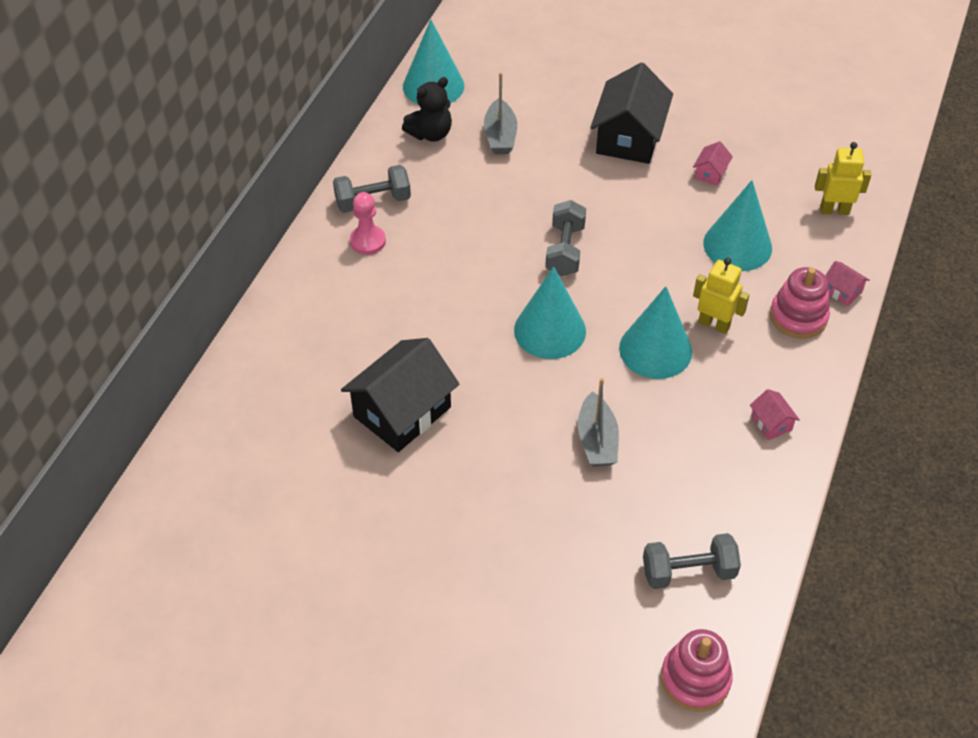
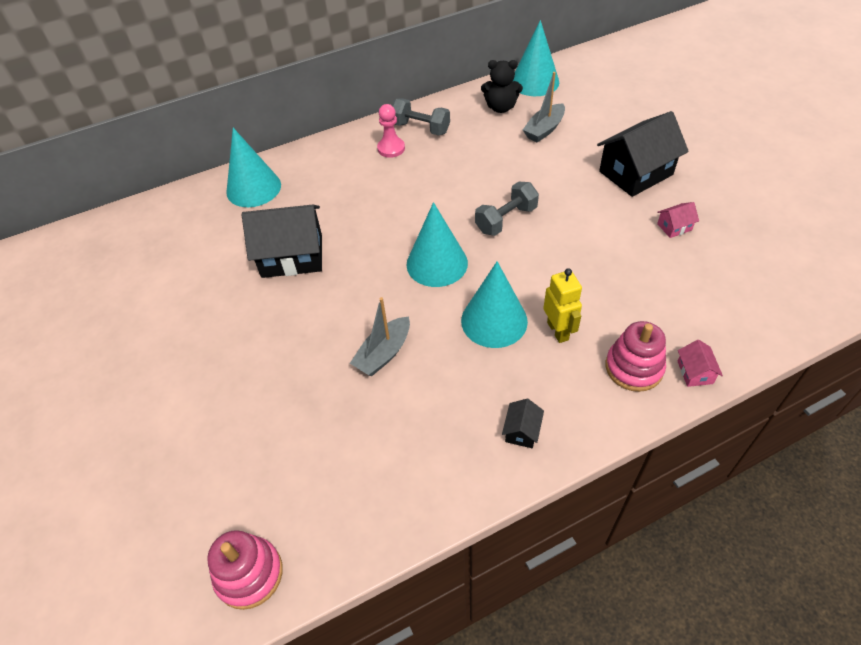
camera: 45 degrees right, 0 degrees up
grey dumbbell [643,533,741,589] -> none
turquoise cone [704,180,772,271] -> turquoise cone moved to [226,128,281,207]
pink house [750,389,800,440] -> black house [502,399,544,448]
yellow robot [815,142,871,215] -> none

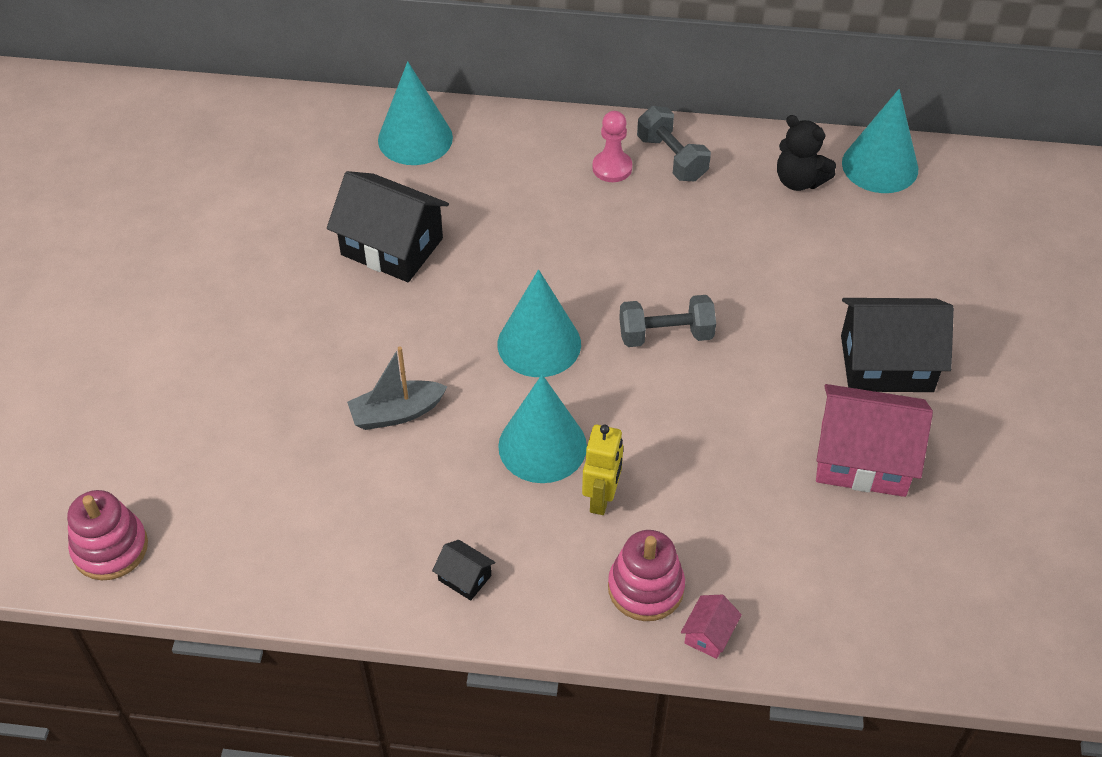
camera: 30 degrees right, 0 degrees up
black house [502,399,544,448] -> black house turned 75 degrees clockwise [432,540,495,601]
grey boat [523,72,565,143] -> none
pink house [657,202,699,238] -> pink house [816,384,933,497], size x2.30

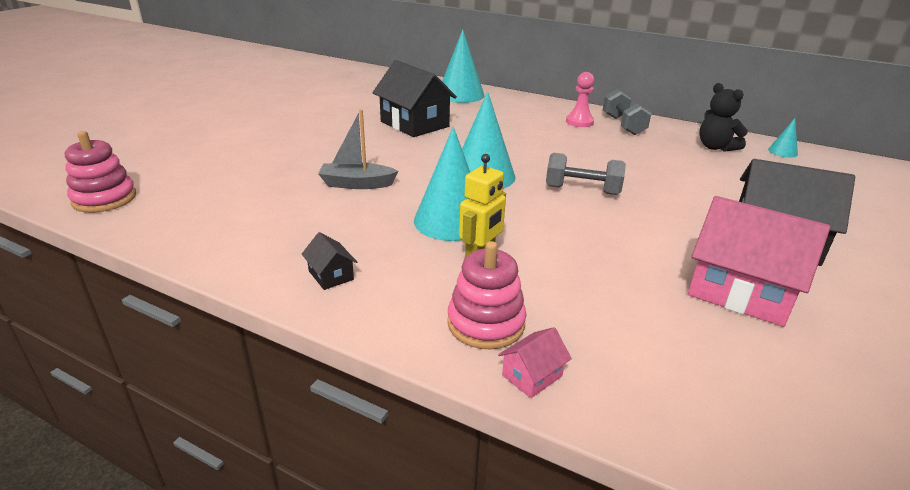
camera: 20 degrees right, 20 degrees down
turquoise cone [842,89,918,193] -> turquoise cone [768,118,798,158], size x0.47

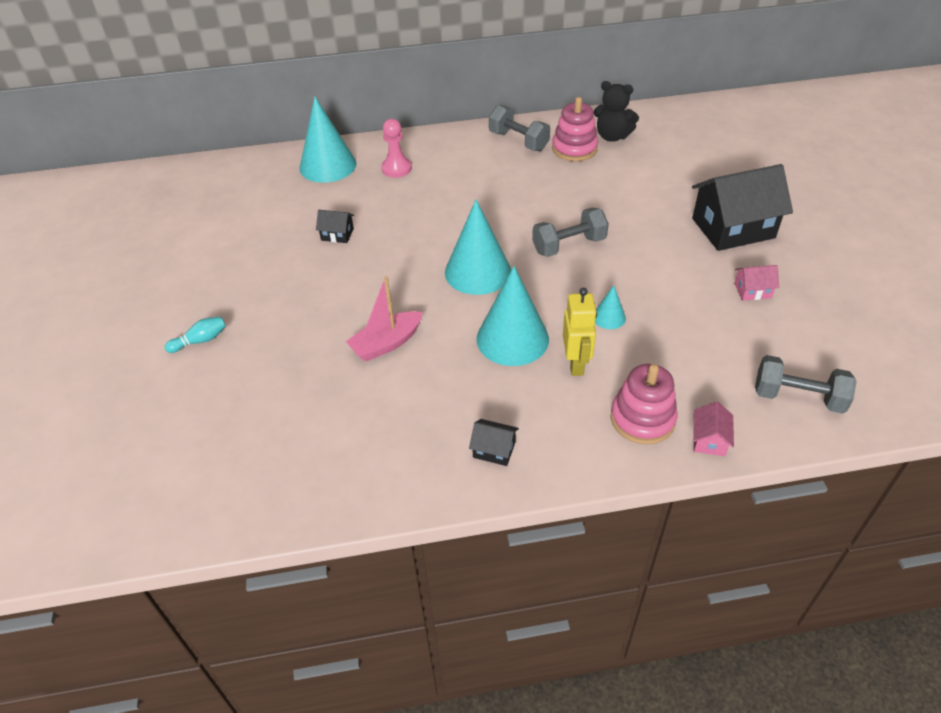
camera: 35 degrees left, 15 degrees up
pink stacking toy [65,131,136,213] -> pink stacking toy moved to [552,97,598,161]
grey boat [318,109,398,189] -> pink boat [345,276,423,362]
black house [372,60,457,137] -> black house [316,210,354,243], size x0.44
pink pawn [566,72,594,127] -> pink pawn moved to [381,119,412,178]
pink house [688,196,831,327] -> pink house [734,265,779,301], size x0.44
turquoise cone [768,118,798,158] -> turquoise cone moved to [595,285,626,329]
none -> turquoise bowling pin [165,317,226,353]
none -> grey dumbbell [755,355,857,414]

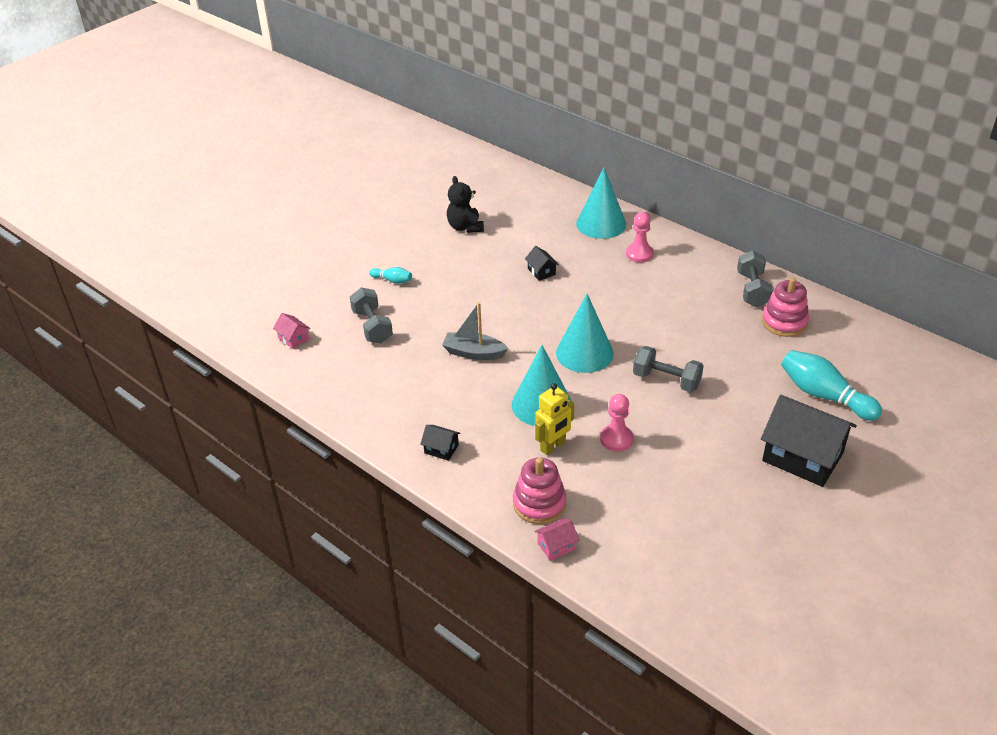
camera: 50 degrees right, 5 degrees down
pink boat [345,276,423,362] -> grey boat [442,302,508,360]
black house [469,419,519,466] -> black house turned 45 degrees counterclockwise [420,425,461,461]
black teddy bear [594,81,639,142] -> black teddy bear moved to [447,176,484,233]
turquoise cone [595,285,626,329] -> pink pawn [600,394,633,451]
pink house [734,265,779,301] -> pink house moved to [273,313,310,349]
grey dumbbell [755,355,857,414] -> grey dumbbell moved to [350,287,393,343]
none -> turquoise bowling pin [781,350,882,421]

